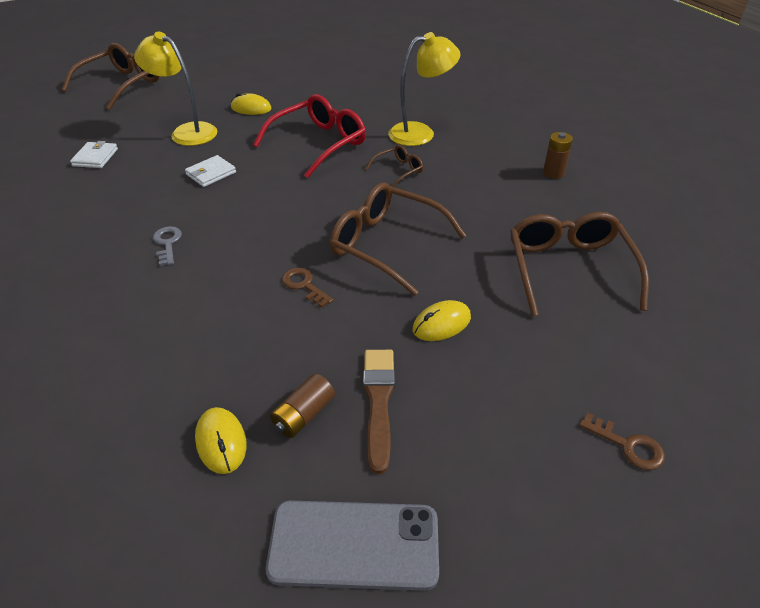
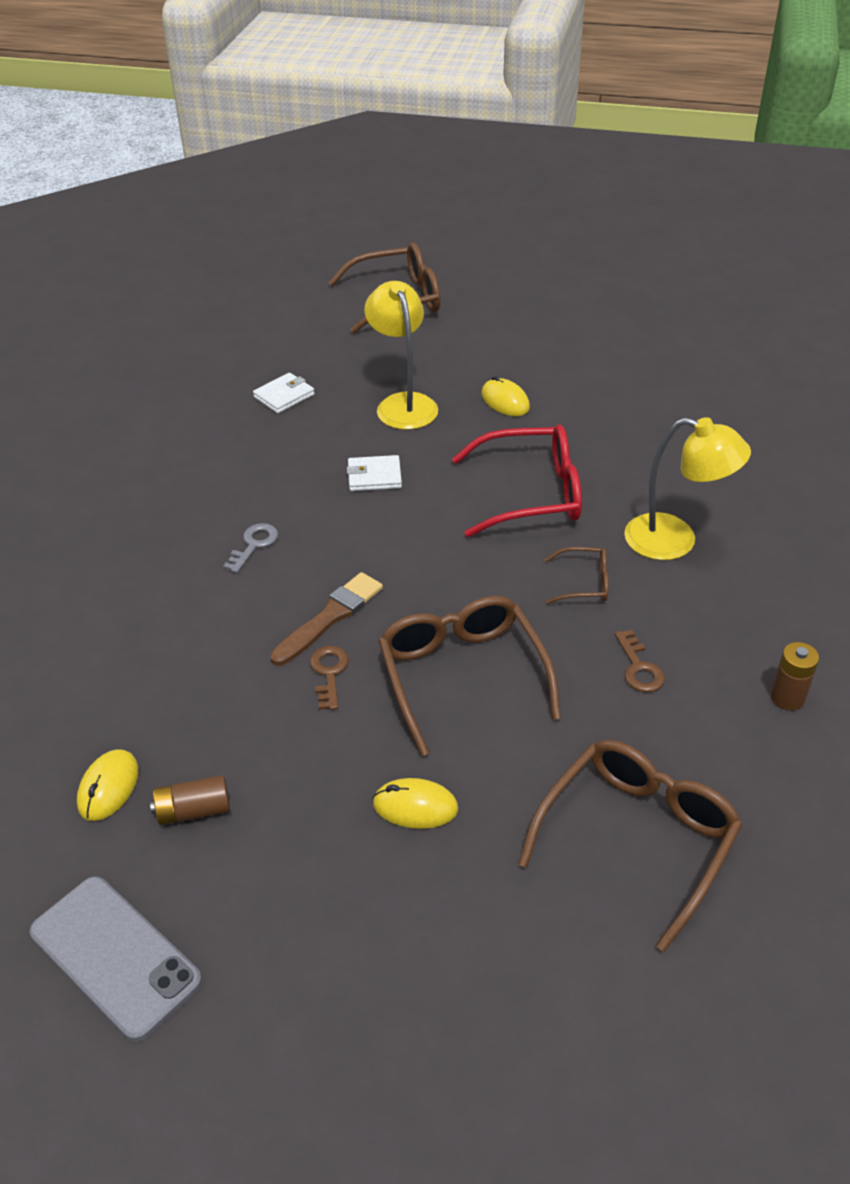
camera: 40 degrees right, 0 degrees up
brown brush [363,350,395,474] -> brown brush moved to [270,572,383,666]
brown key [579,413,665,470] -> brown key moved to [615,630,665,692]

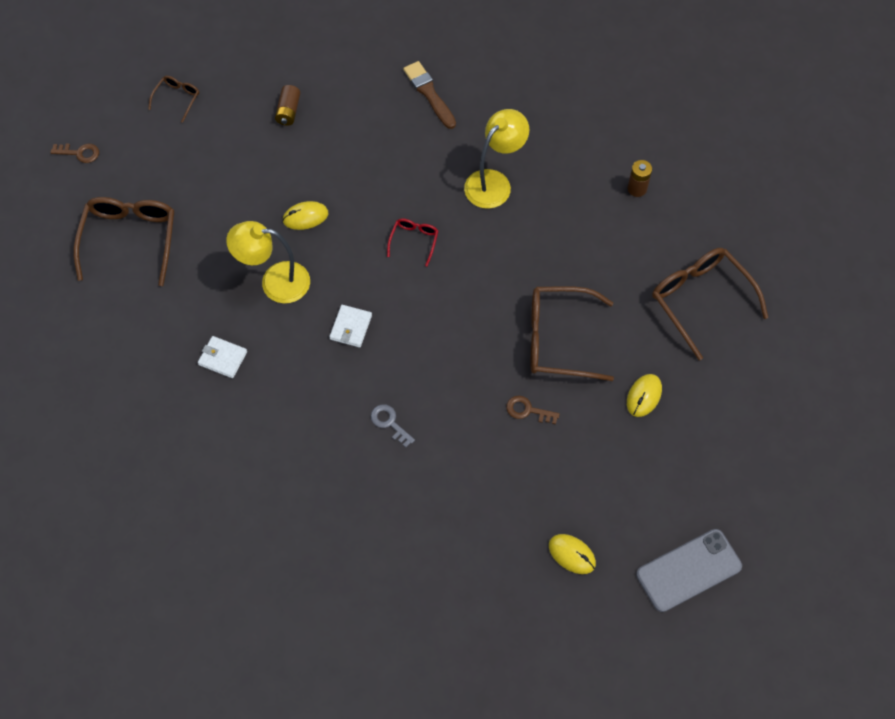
camera: 70 degrees left, 20 degrees up
brown battery [150,775,230,825] -> brown battery moved to [275,85,300,126]
white wallet [253,373,315,413] -> white wallet turned 45 degrees counterclockwise [198,336,247,378]
brown brush [270,572,383,666] -> brown brush moved to [403,61,456,129]
red glasses [452,424,582,537] -> red glasses [387,219,438,267], size x0.49
brown glasses [545,547,609,604] -> brown glasses moved to [148,76,199,123]
brown key [615,630,665,692] -> brown key moved to [50,144,99,163]

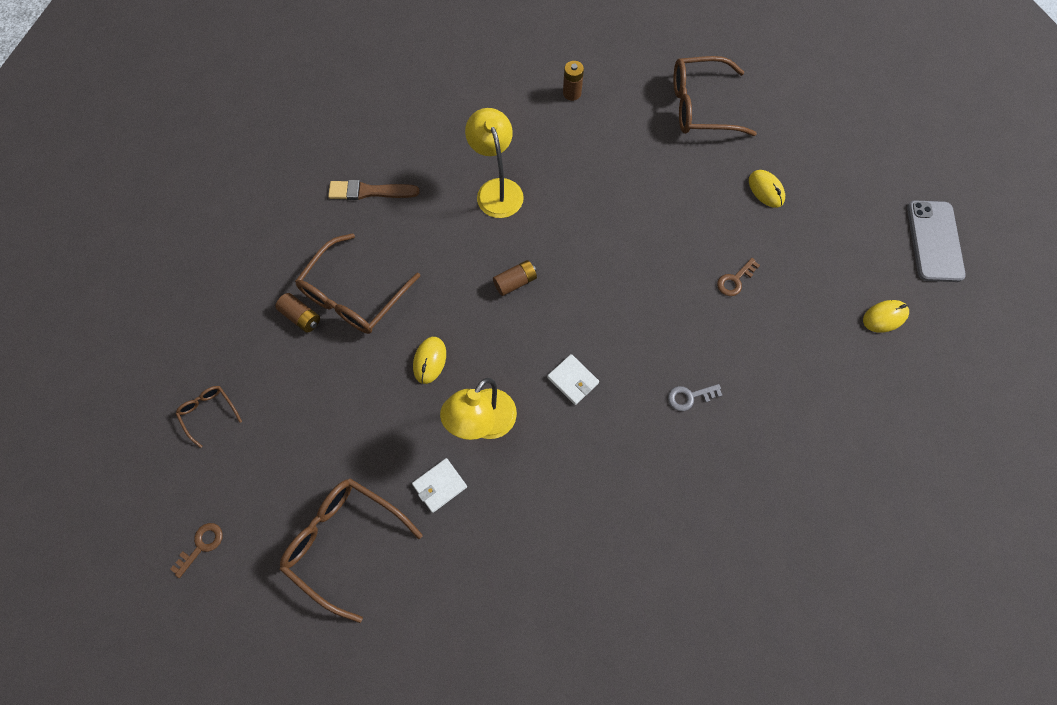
camera: 60 degrees left, 5 degrees up
white wallet [198,336,247,378] -> white wallet moved to [412,458,467,513]
red glasses [387,219,438,267] -> brown battery [493,260,537,296]
brown glasses [531,286,614,381] -> brown glasses moved to [295,233,420,334]

